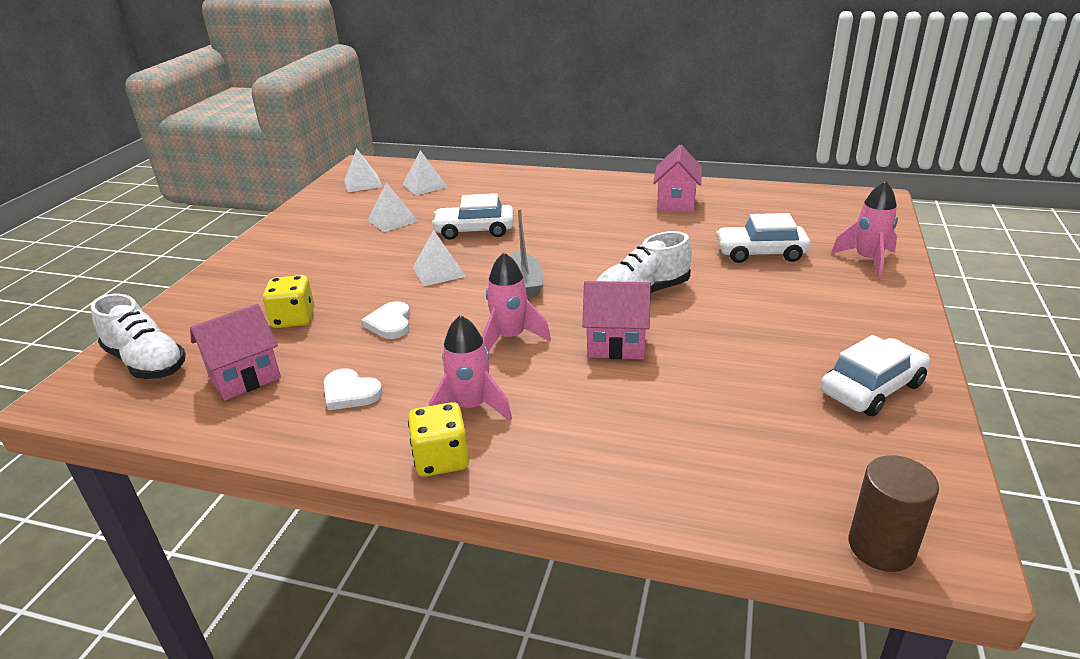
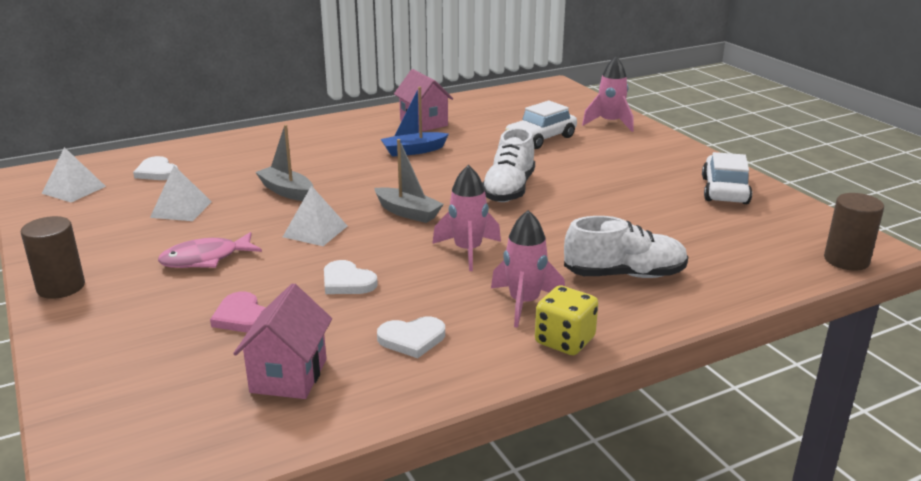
camera: 45 degrees left, 5 degrees down
white shoe [91,294,186,379] -> white shoe moved to [564,216,689,278]
yellow dice [263,275,315,328] -> pink heart [210,292,265,332]
white pyramid [403,150,448,196] -> white heart [133,156,178,180]
white car [432,193,514,240] -> grey boat [255,125,313,201]
pink house [582,281,651,359] -> none
none -> brown cylinder [21,216,85,299]
none -> pink fish [158,232,262,268]
none -> blue boat [381,87,449,157]

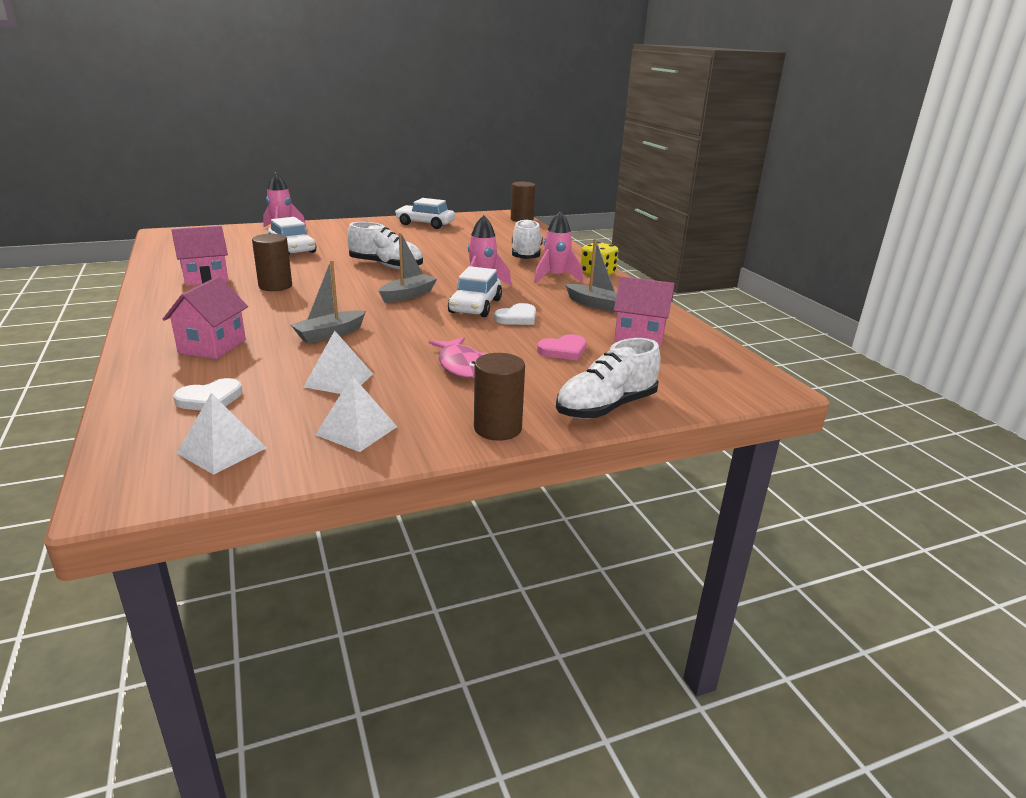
camera: 85 degrees left, 0 degrees up
white pyramid [283,185,347,246] -> white pyramid moved to [315,376,397,452]
white heart [377,317,445,358] -> grey boat [565,239,617,312]
blue boat [381,87,449,157] -> brown cylinder [252,234,292,291]
none -> pink house [163,276,248,359]
none -> white car [448,266,502,317]
none -> white shoe [556,338,661,419]

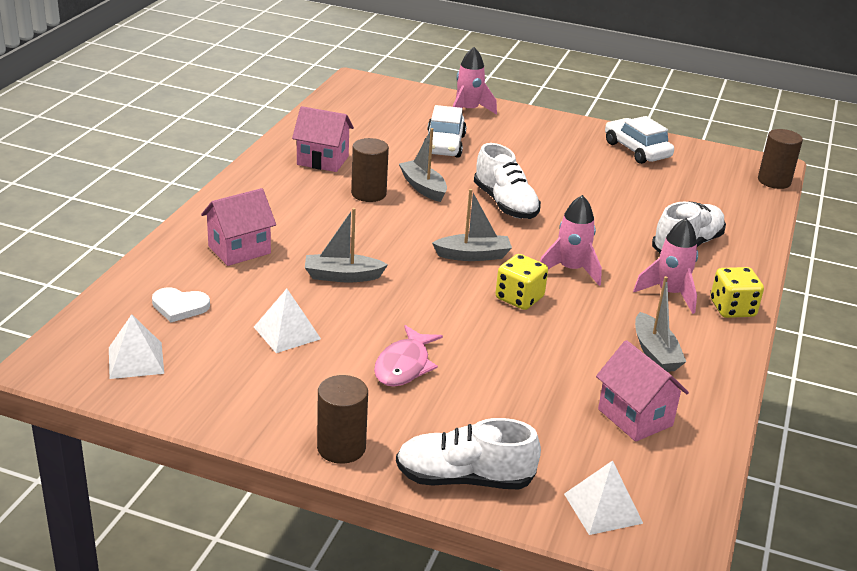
camera: 40 degrees right, 5 degrees up
white pyramid [315,376,397,452] -> white pyramid moved to [564,460,643,535]
white car [448,266,502,317] -> yellow dice [496,254,548,310]
white heart [494,303,536,325] -> none
pink heart [537,334,586,361] -> none
none -> grey boat [399,128,447,202]

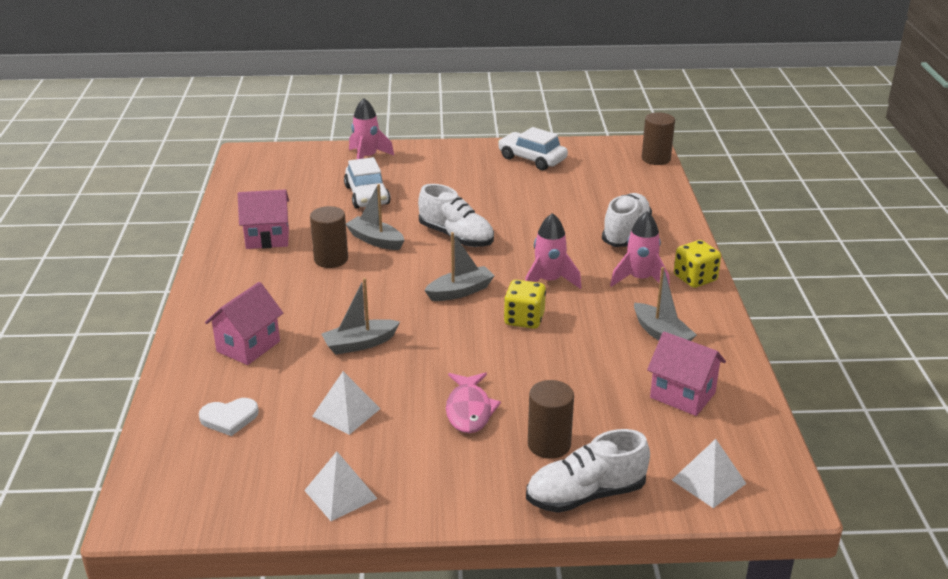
camera: 20 degrees left, 0 degrees up
white pyramid [109,314,164,379] -> white pyramid moved to [304,452,378,521]
brown cylinder [317,375,368,464] -> brown cylinder moved to [528,380,574,459]

